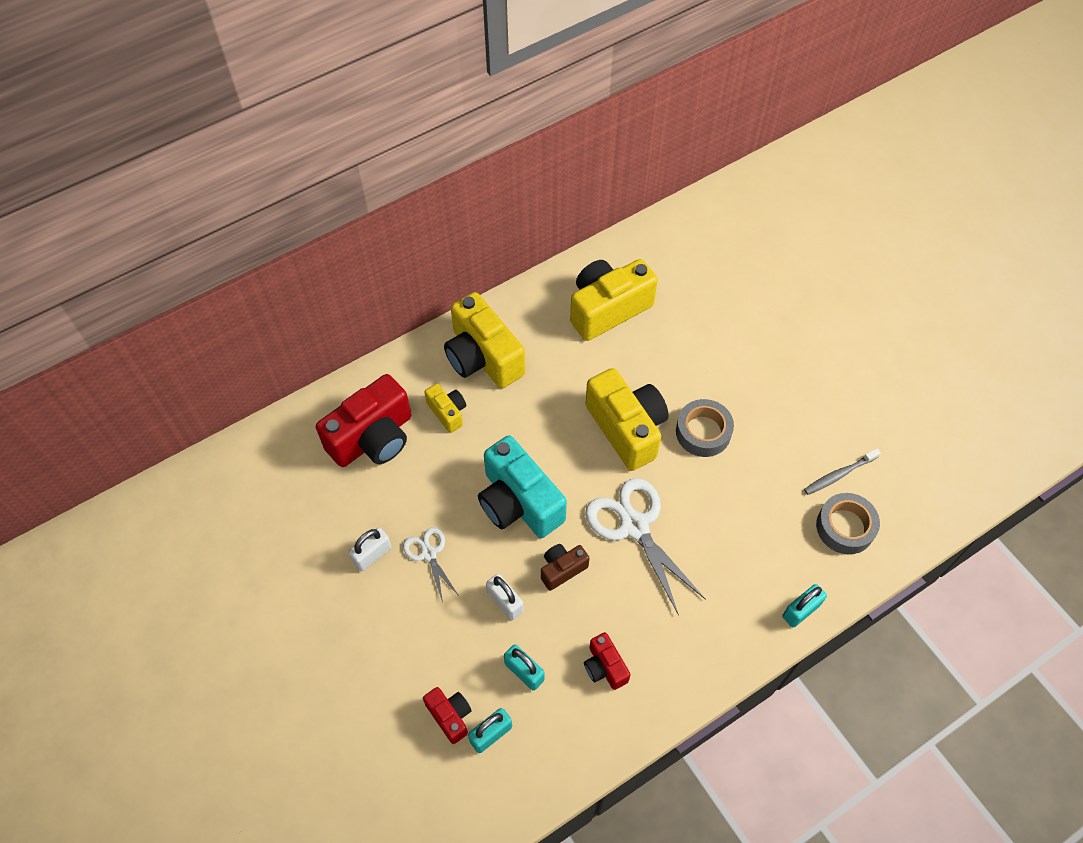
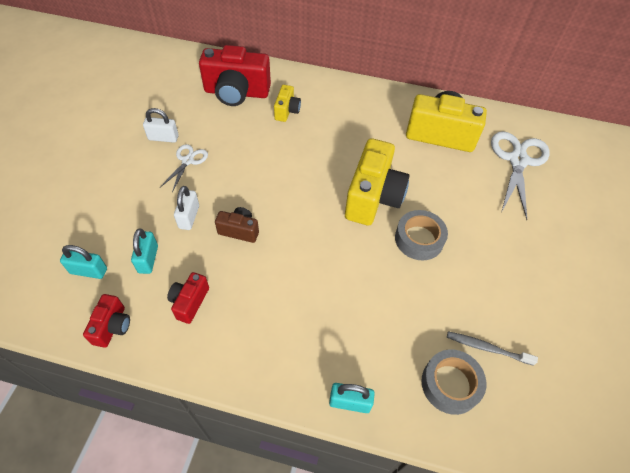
camera: 45 degrees right, 5 degrees down
red camera [423,687,472,744] -> red camera moved to [83,294,130,348]
yellow camera [444,292,525,388] -> none
turquoise camera [478,435,567,538] -> none
white scissors [585,478,706,615] -> white scissors moved to [491,131,550,220]

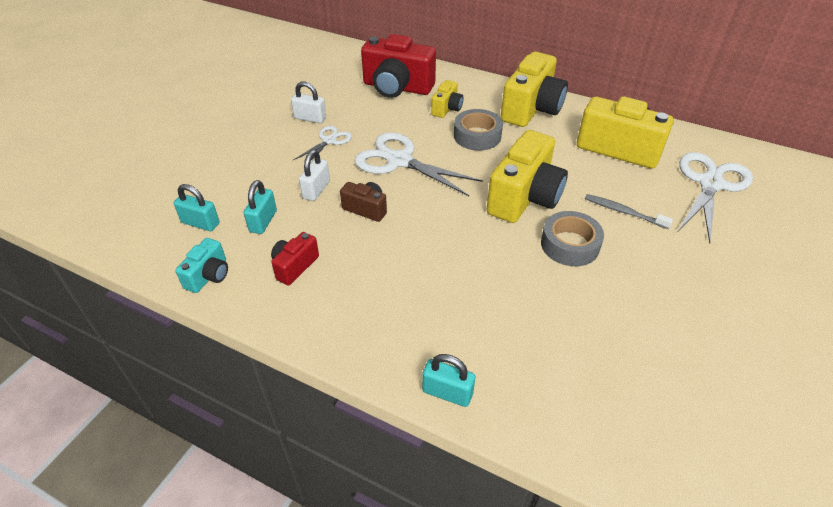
camera: 15 degrees right, 10 degrees down
red camera [83,294,130,348] -> turquoise camera [175,238,228,293]
grey tape [421,349,486,415] -> grey tape moved to [454,109,503,151]
grey toothbrush [447,331,538,366] -> grey toothbrush moved to [585,194,673,229]
none -> white scissors [355,132,483,196]
none -> yellow camera [501,51,568,127]

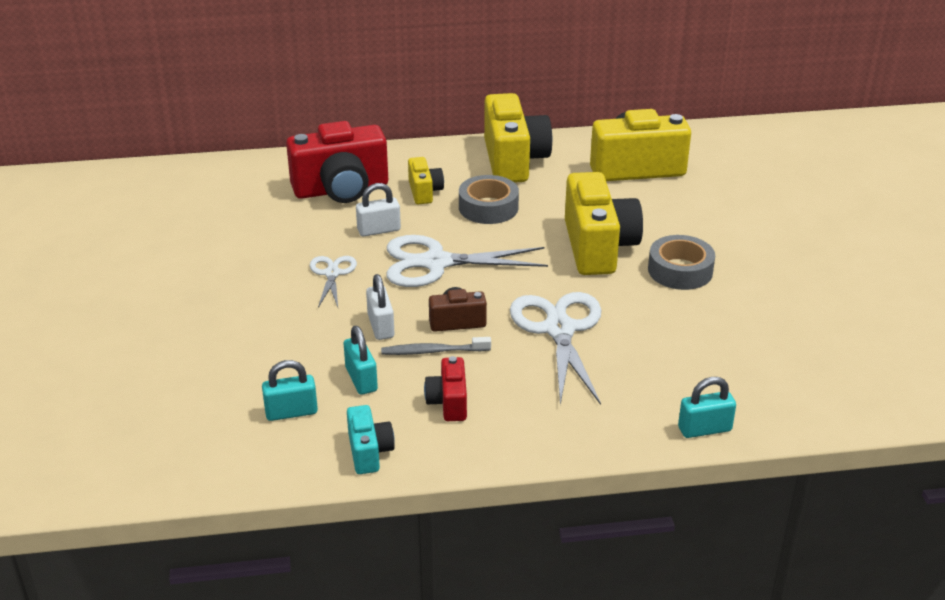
camera: 35 degrees left, 10 degrees down
white padlock [291,81,326,123] -> white padlock moved to [356,183,401,237]
grey toothbrush [585,194,673,229] -> grey toothbrush moved to [381,337,491,355]
white scissors [678,152,753,243] -> white scissors moved to [510,292,601,405]

